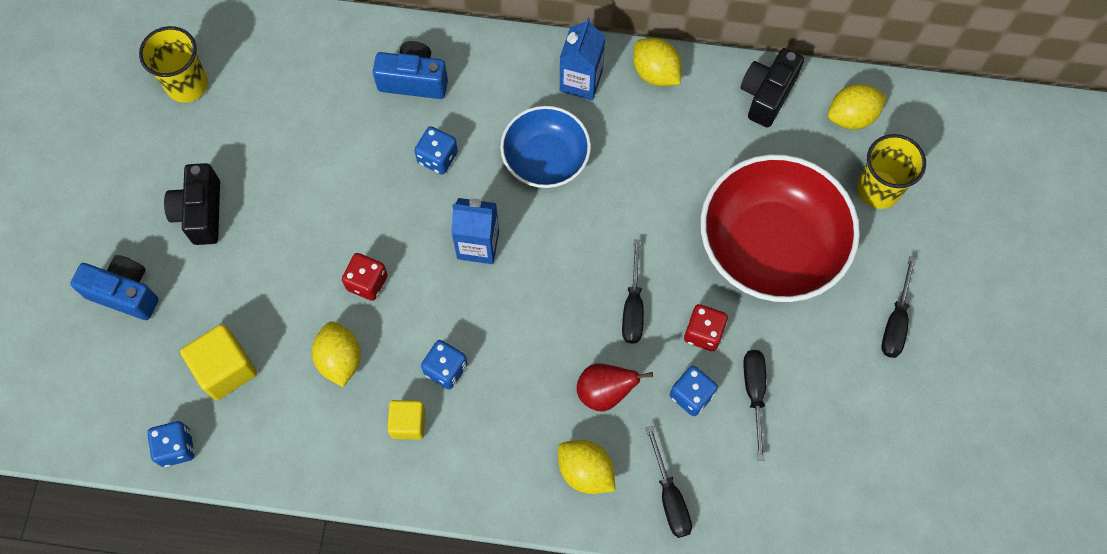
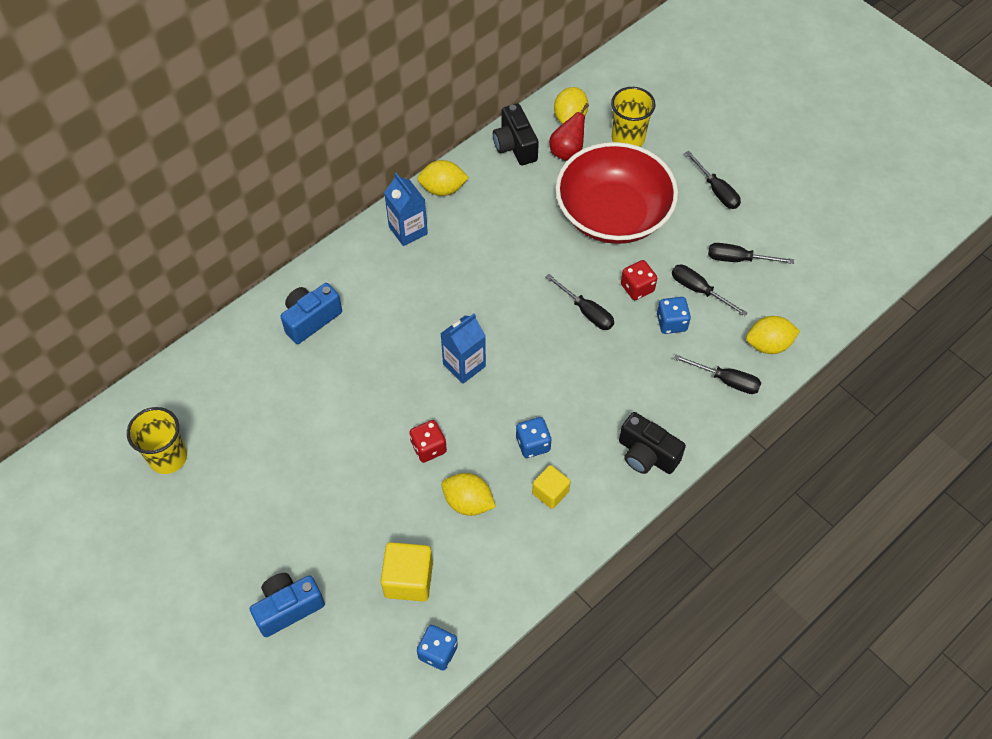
camera: 50 degrees left, 10 degrees down
black camera [164,163,220,245] -> black camera moved to [619,412,686,474]
blue dice [414,126,458,174] -> none
blue bowl [500,106,591,188] -> none
yellow lemon [558,440,615,494] -> yellow lemon moved to [746,316,800,354]
red pear [577,363,653,412] -> red pear moved to [549,103,589,161]
none -> black screwdriver [708,243,794,264]

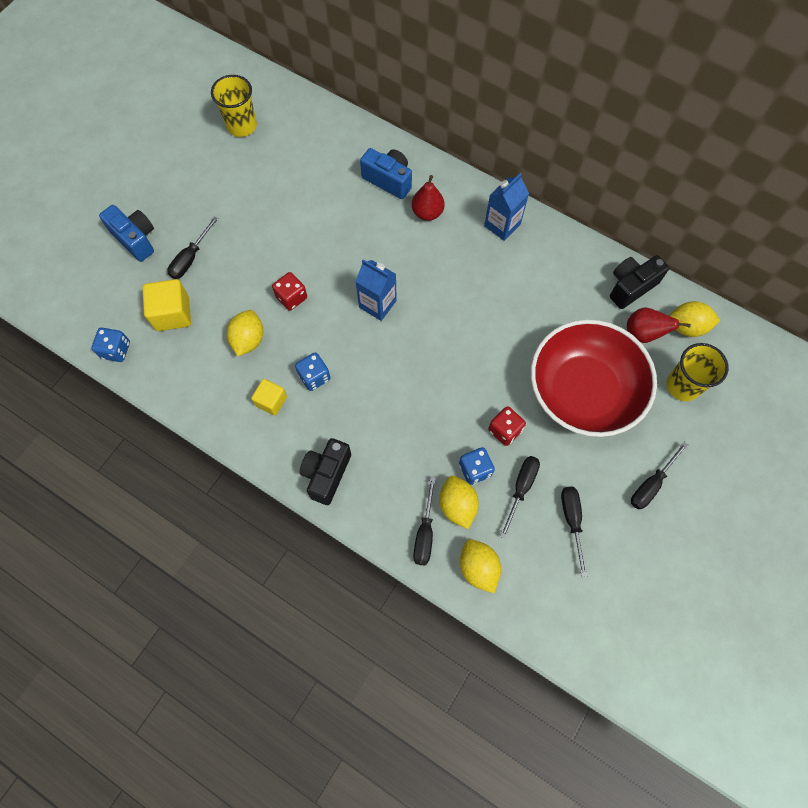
camera: 75 degrees right, 10 degrees up
yellow lemon [417,160,469,196] -> yellow lemon moved to [439,476,479,529]
black screwdriver [545,274,614,330] -> black screwdriver moved to [168,217,218,279]
none -> red pear [412,175,445,221]

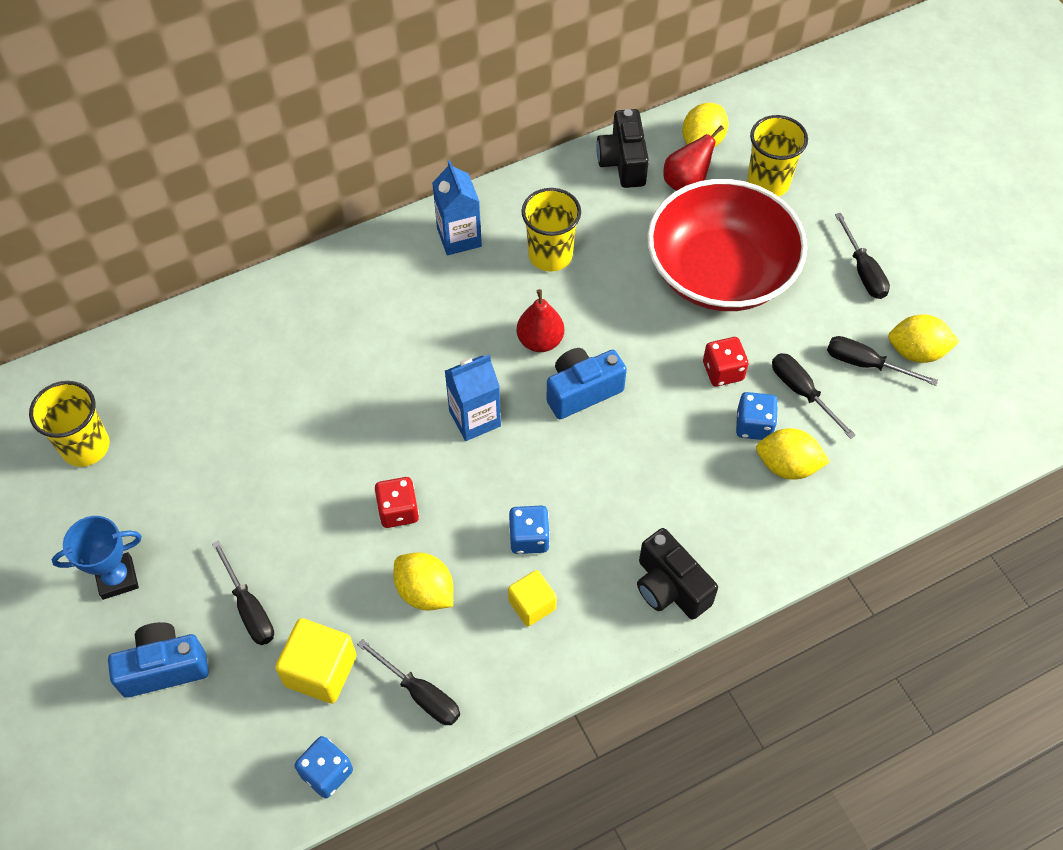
camera: 60 degrees left, 10 degrees down
blue camera [360,148,412,199] -> blue camera moved to [546,348,627,419]
red pear [412,175,445,221] -> red pear moved to [517,289,564,352]
black screwdriver [413,476,436,566] -> black screwdriver moved to [357,639,460,725]
yellow lemon [460,539,501,593] -> yellow lemon moved to [888,314,960,363]
none -> blue trophy [52,516,142,600]
none -> yellow cup [521,188,581,272]

